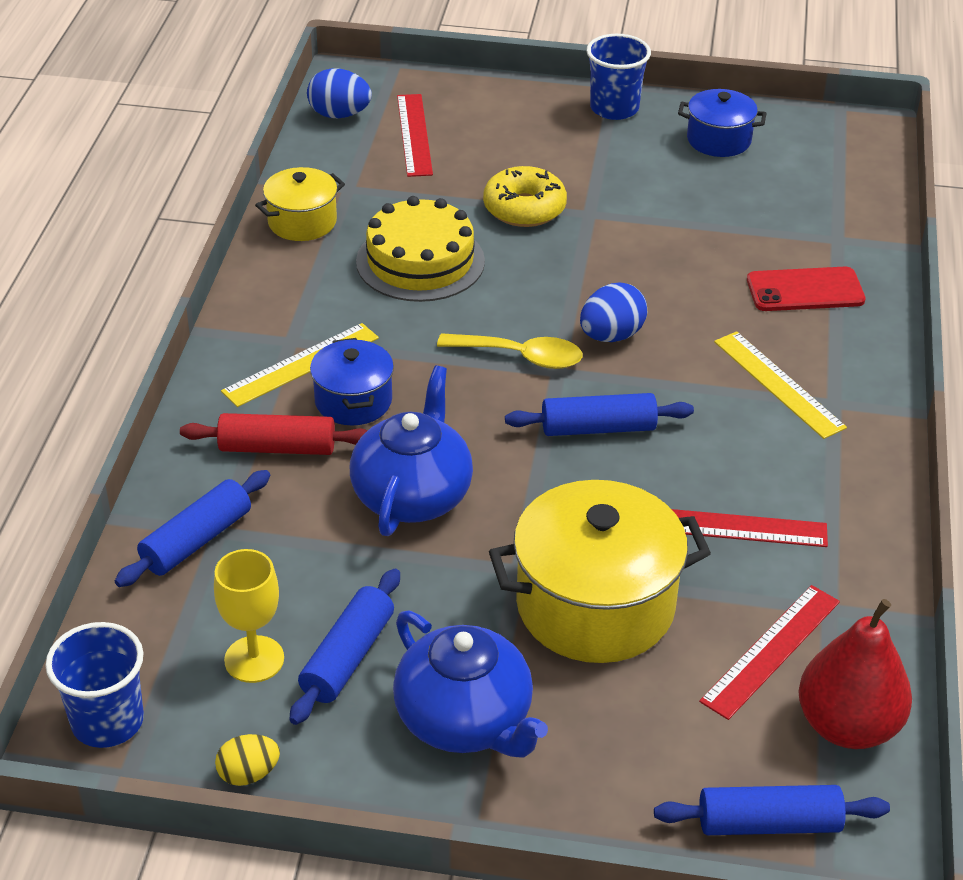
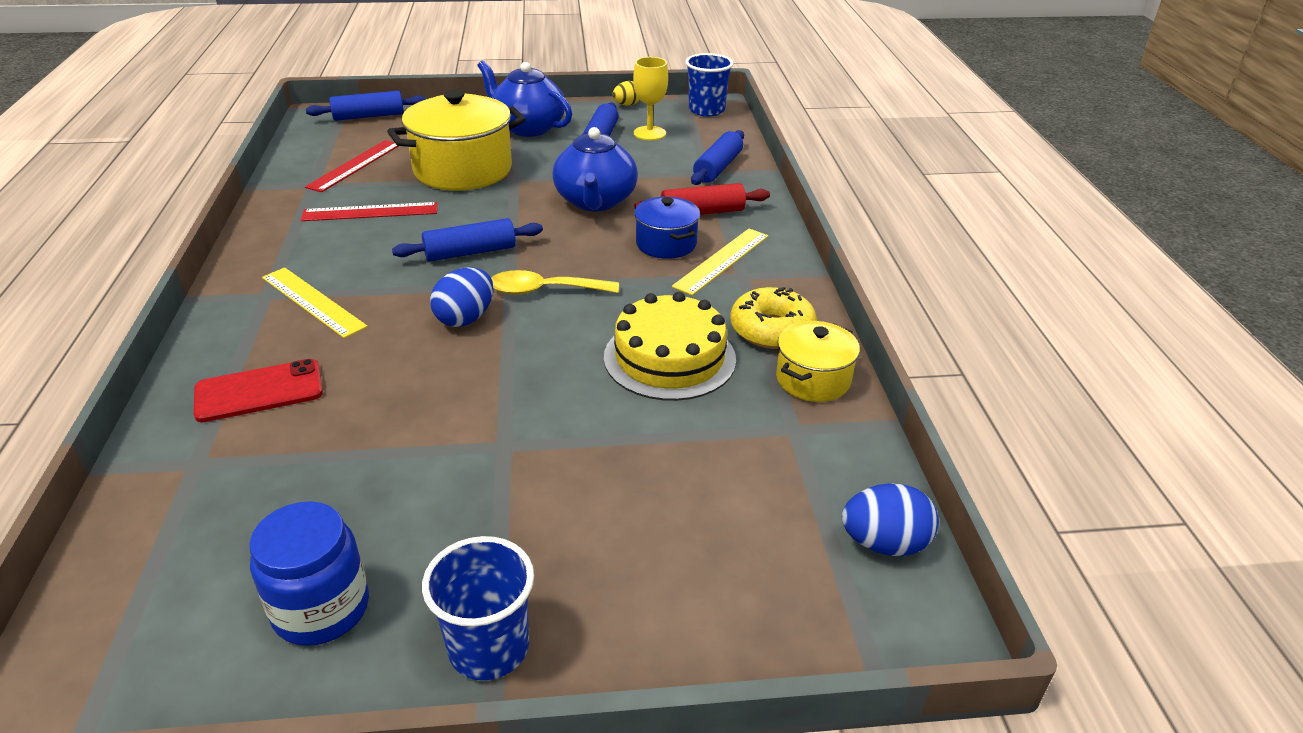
camera: 165 degrees right, 5 degrees down
red ruler [397,94,433,177] -> none
yellow donut [483,166,567,227] -> yellow donut moved to [730,287,817,349]
blue pot [678,89,767,157] -> blue jar [249,501,369,646]
red pear [798,599,912,749] -> none

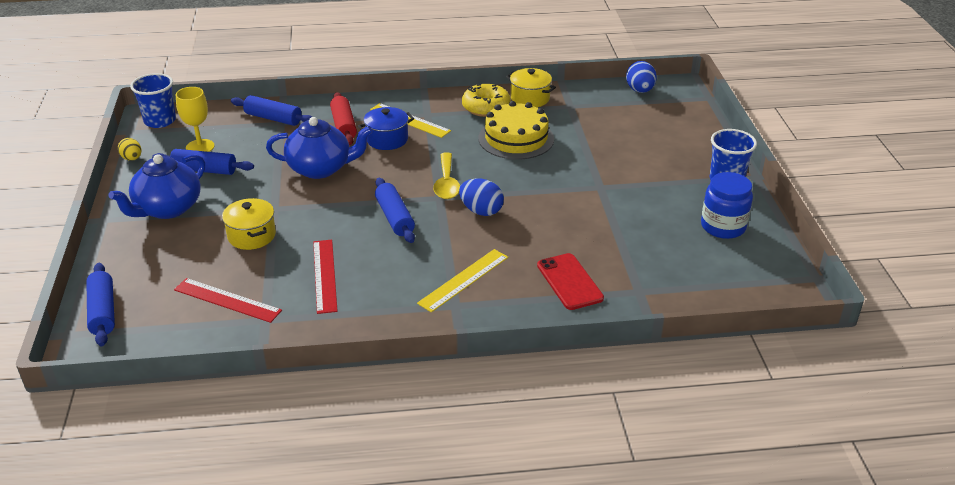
camera: 90 degrees left, 0 degrees up
yellow pot [387,90,526,191] -> yellow pot [222,198,276,250], size x0.55

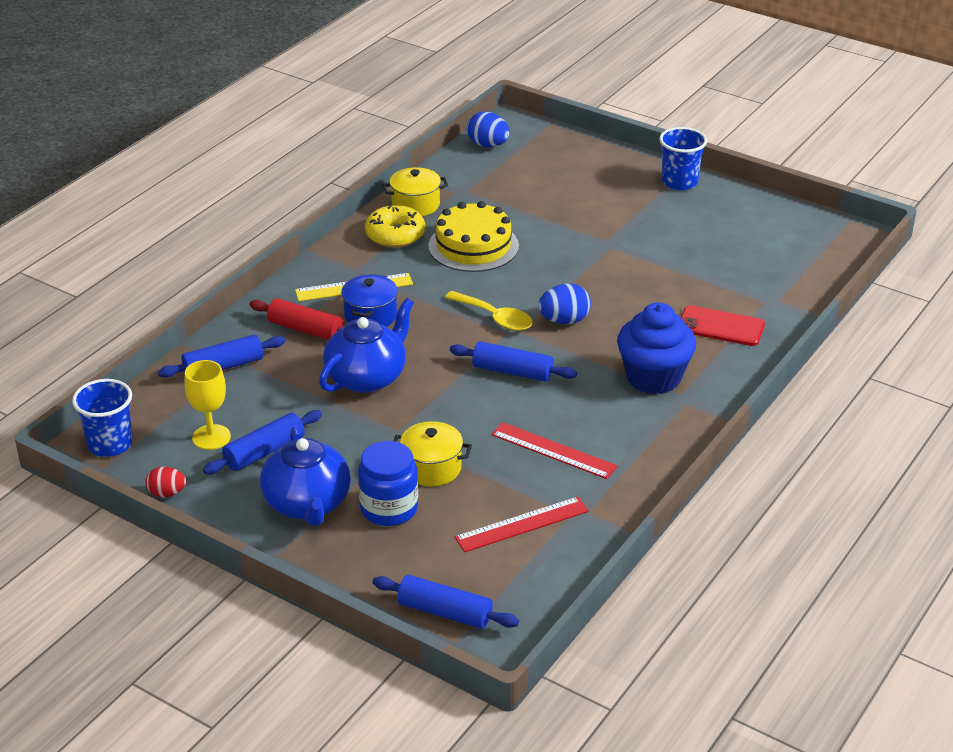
camera: 50 degrees left, 0 degrees up
yellow egg [118,138,142,161] -> red egg [145,467,186,497]
yellow ruler [417,249,508,313] -> blue cupcake [617,302,696,394]
blue jar [701,172,753,239] -> blue jar moved to [358,441,418,526]

